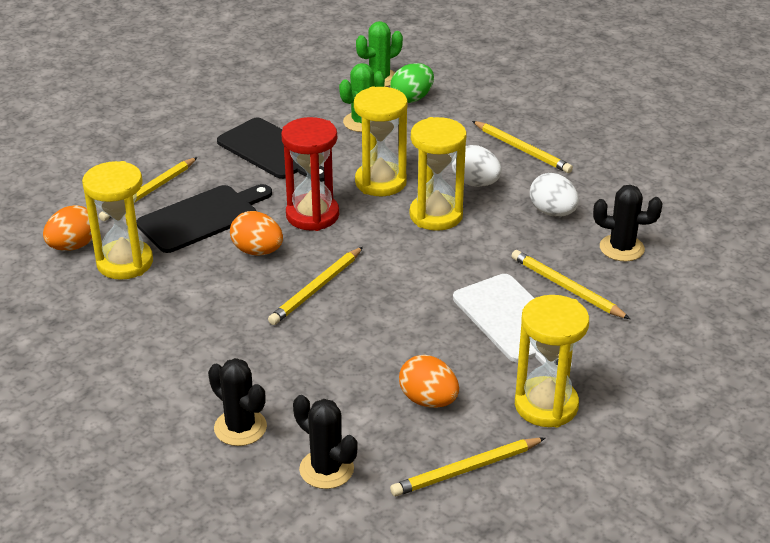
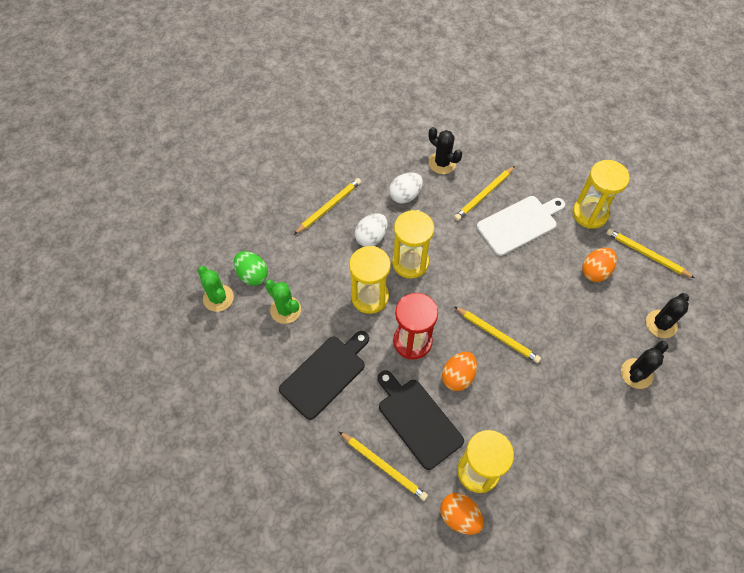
camera: 90 degrees left, 25 degrees up
yellow pencil [390,438,545,496] -> yellow pencil turned 150 degrees clockwise [606,229,694,278]
black cactus [593,185,663,261] -> black cactus turned 60 degrees counterclockwise [429,127,462,174]

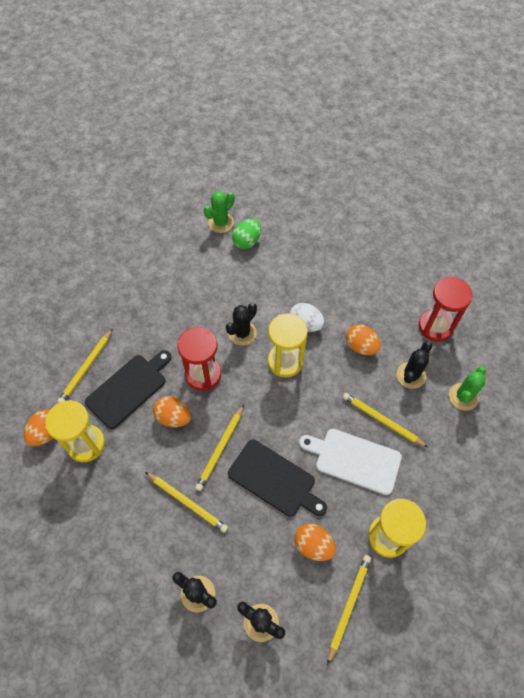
camera: 80 degrees right, 0 degrees up
green cactus [265,279,301,324] -> green cactus moved to [449,367,486,411]
black cutting board [279,331,369,420] -> black cutting board moved to [228,440,327,517]
yellow pencil [294,178,361,235] -> yellow pencil moved to [145,472,228,533]
yellow hourglass [349,246,390,314] -> black cactus [226,303,257,345]
white egg [389,172,423,204] -> orange egg [346,324,381,355]
white cutting board [477,196,565,256] -> white cutting board turned 150 degrees clockwise [299,429,402,495]
none -> red hourglass [419,276,472,342]

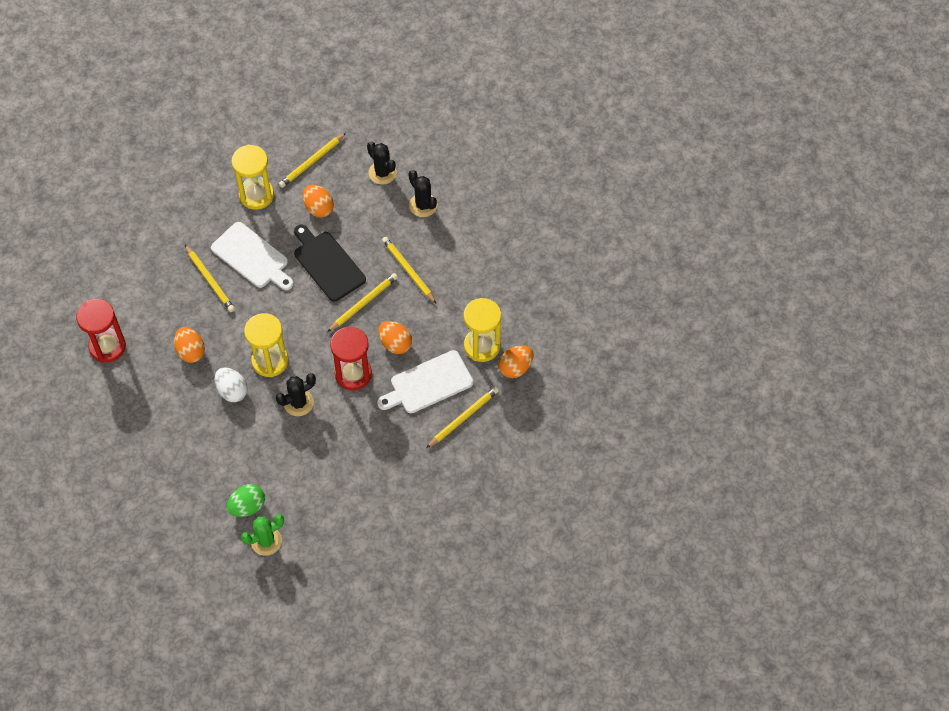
camera: 160 degrees left, 0 degrees up
black cutting board [85,350,172,429] -> white cutting board [377,350,474,413]
black cactus [396,341,432,389] -> none
green cactus [449,367,486,411] -> none

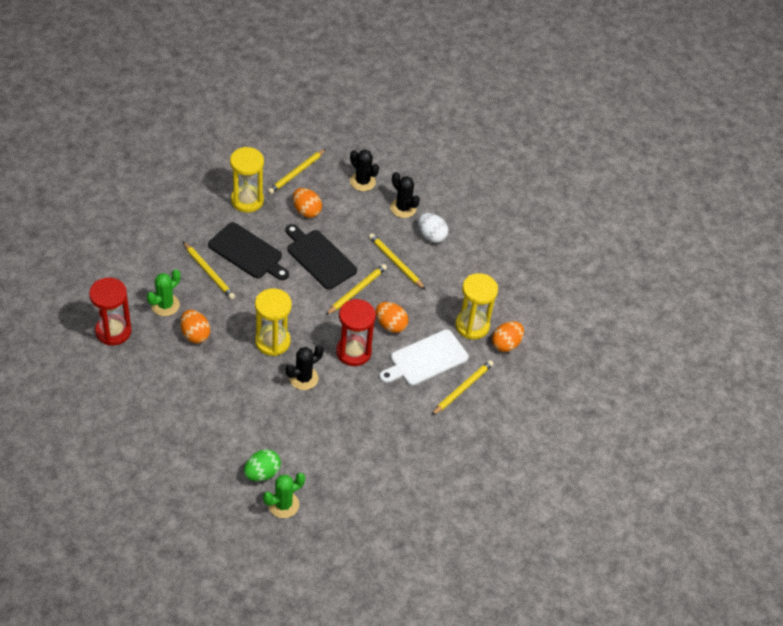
camera: 10 degrees left, 10 degrees down
white cutting board [211,222,294,290] -> black cutting board [208,222,289,280]
white egg [215,368,248,402] -> white egg moved to [418,213,448,243]
none -> green cactus [147,269,180,316]

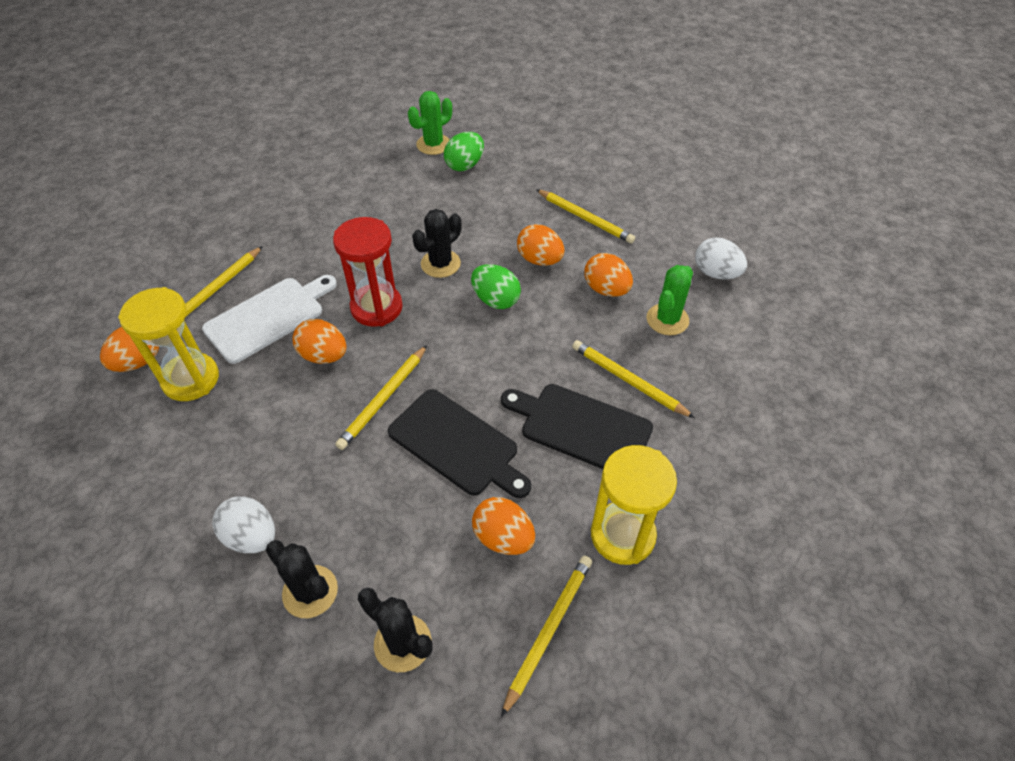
camera: 175 degrees right, 0 degrees up
red hourglass [89,278,132,346] -> white egg [695,237,747,280]
yellow hourglass [255,289,292,356] -> green egg [471,264,521,309]
yellow pencil [369,233,426,290] -> yellow pencil moved to [536,189,635,244]
none -> orange egg [517,224,565,266]

